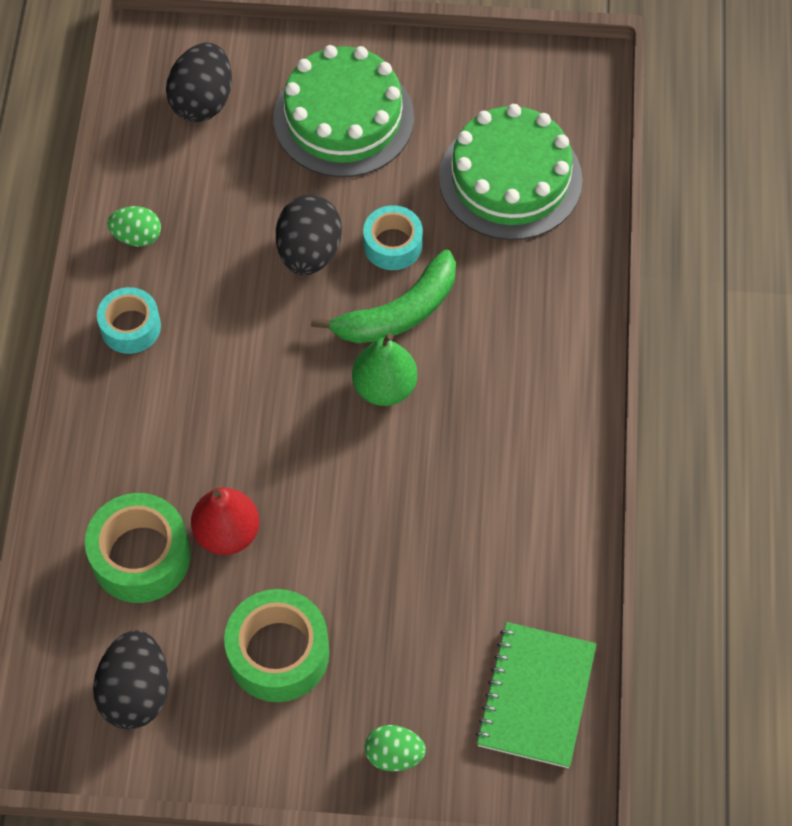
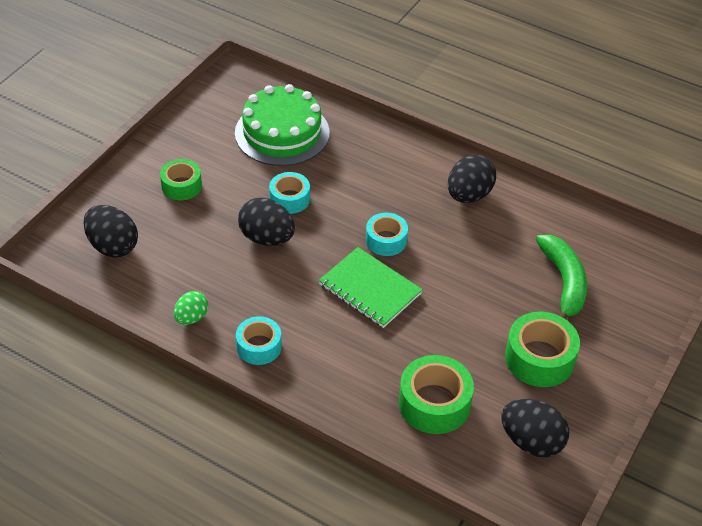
camera: 65 degrees left, 15 degrees down
red pear [191,488,259,555] -> none
green cake [273,45,414,177] -> green tape [160,159,202,200]
green banana [311,249,456,343] -> green banana moved to [536,235,587,319]
green pear [352,333,417,406] -> turquoise tape [366,213,408,256]
green egg [365,725,426,771] -> none
green notebook [476,622,597,768] -> green notebook moved to [319,247,423,328]
none -> black egg [448,155,496,203]

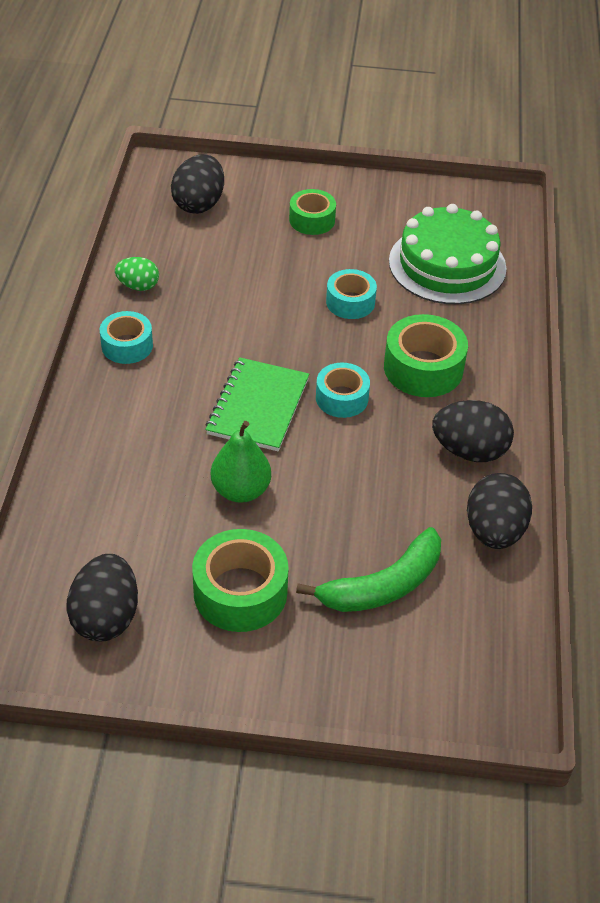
camera: 65 degrees right, 0 degrees up
black egg [238,198,295,246] -> black egg moved to [467,473,532,549]
green tape [399,355,474,434] -> green tape moved to [384,314,468,397]
none -> green pear [211,421,271,503]

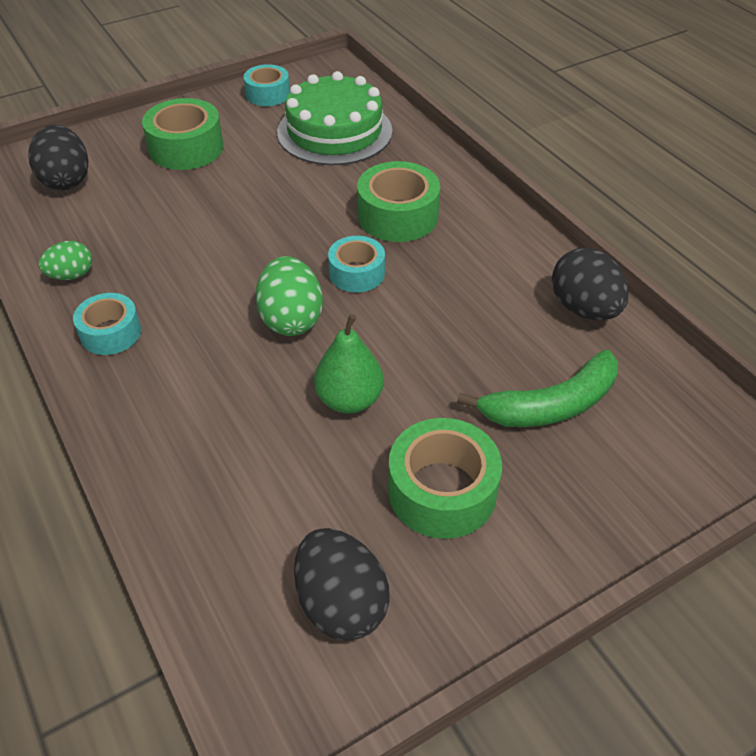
camera: 35 degrees left, 0 degrees up
green notebook [205,357,309,451] -> green egg [255,256,323,336]
green tape [289,189,336,235] -> green tape [142,98,223,170], size x1.55
green banana [296,527,441,612] -> green banana turned 45 degrees clockwise [457,350,618,427]
turquoise tape [326,269,377,319] -> turquoise tape moved to [244,64,290,106]
black egg [432,400,514,462] -> none

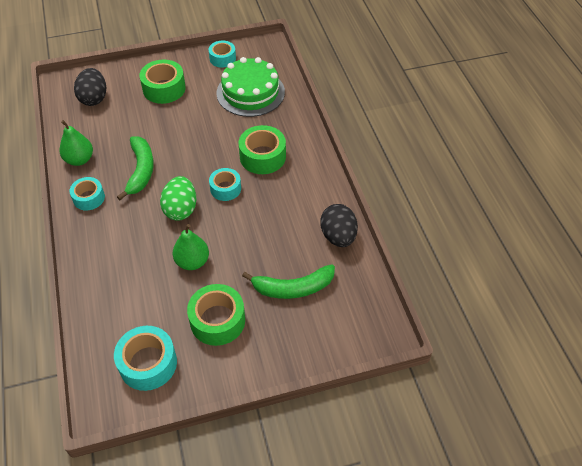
camera: 15 degrees right, 5 degrees up
green egg [38,241,92,280] -> green pear [60,120,93,166]
black egg [294,528,390,641] -> turquoise tape [114,326,177,391]
none -> green banana [117,136,154,200]

